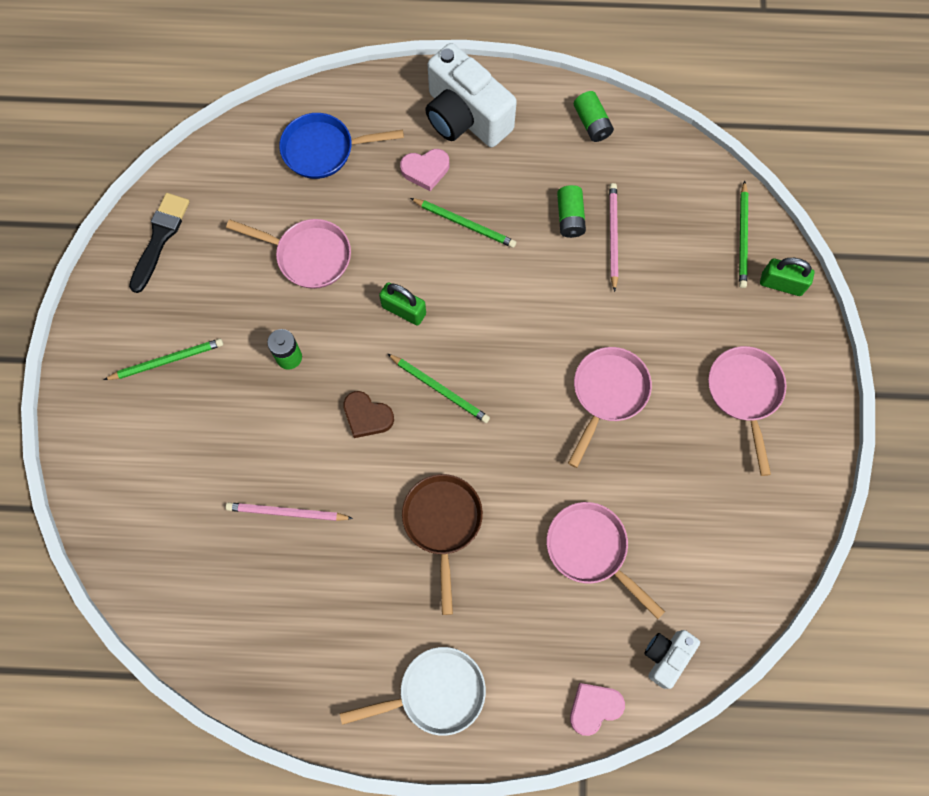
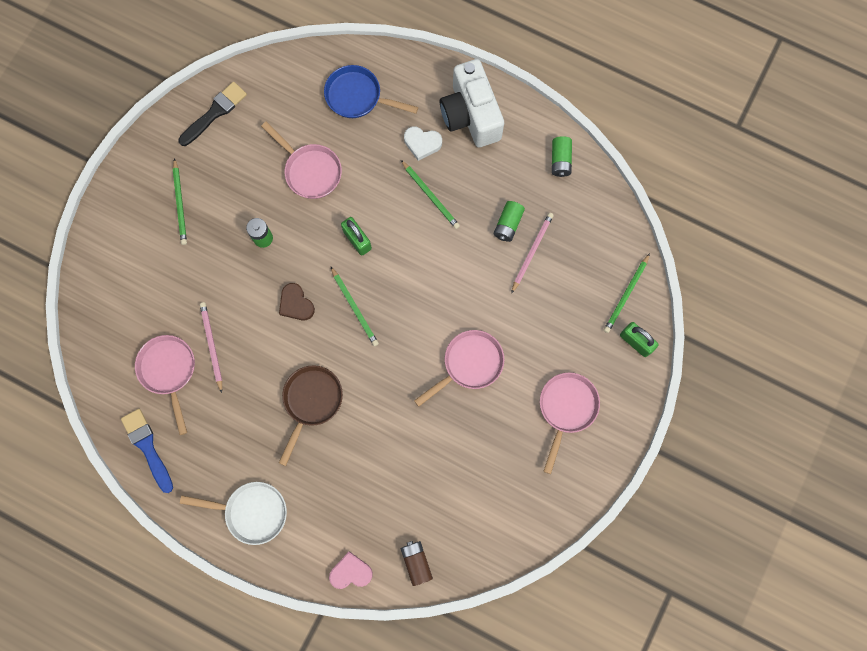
camera: 25 degrees right, 5 degrees up
green pencil [104,338,223,380] -> green pencil turned 75 degrees clockwise [173,158,187,245]
pink pencil [226,502,353,521] -> pink pencil turned 45 degrees clockwise [200,302,222,393]
pink heart [400,149,449,191] -> white heart [404,127,442,161]
pink pan [547,502,665,619] -> pink pan moved to [135,335,195,435]
white camera [644,630,700,689] -> brown battery [401,541,433,586]
none -> blue brush [121,409,173,493]

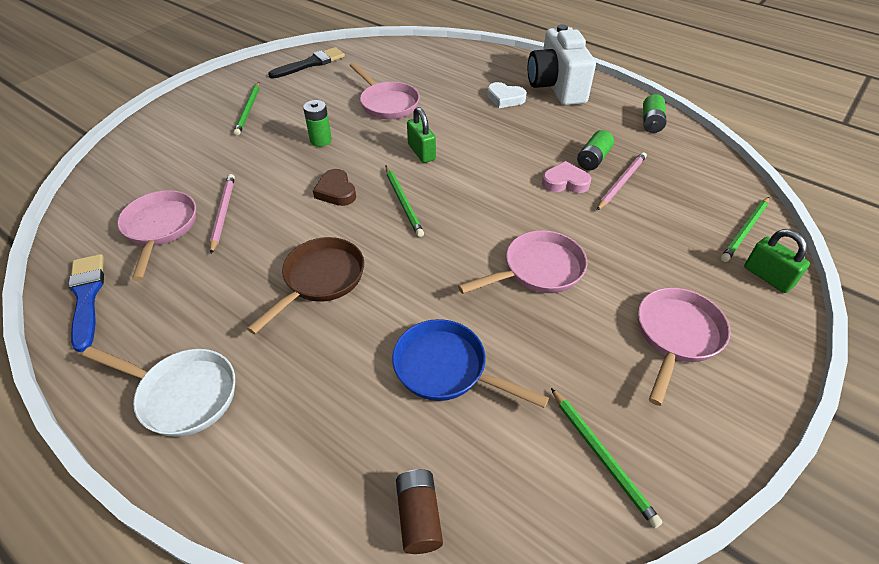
camera: 10 degrees right, 30 degrees down
blue pan [324,65,418,118] -> blue pan moved to [392,319,549,408]
pink heart [329,551,373,589] -> pink heart moved to [542,161,591,193]
green pencil [401,160,460,229] -> green pencil moved to [551,388,662,528]

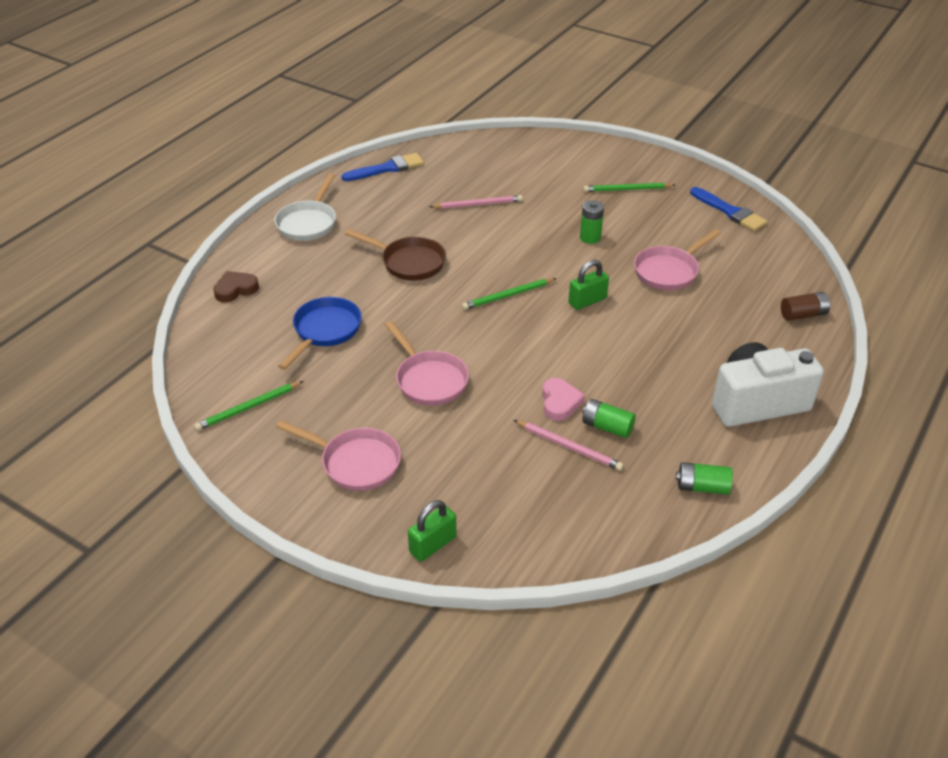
camera: 85 degrees right, 5 degrees down
pink pan [117,190,196,281] -> none
black brush [268,47,345,79] -> blue brush [690,187,768,231]
brown heart [313,169,356,206] -> brown heart moved to [213,271,259,302]
brown battery [396,469,443,554] -> brown battery moved to [781,292,830,321]
white heart [487,82,527,108] -> none
green pencil [721,197,769,262] -> none

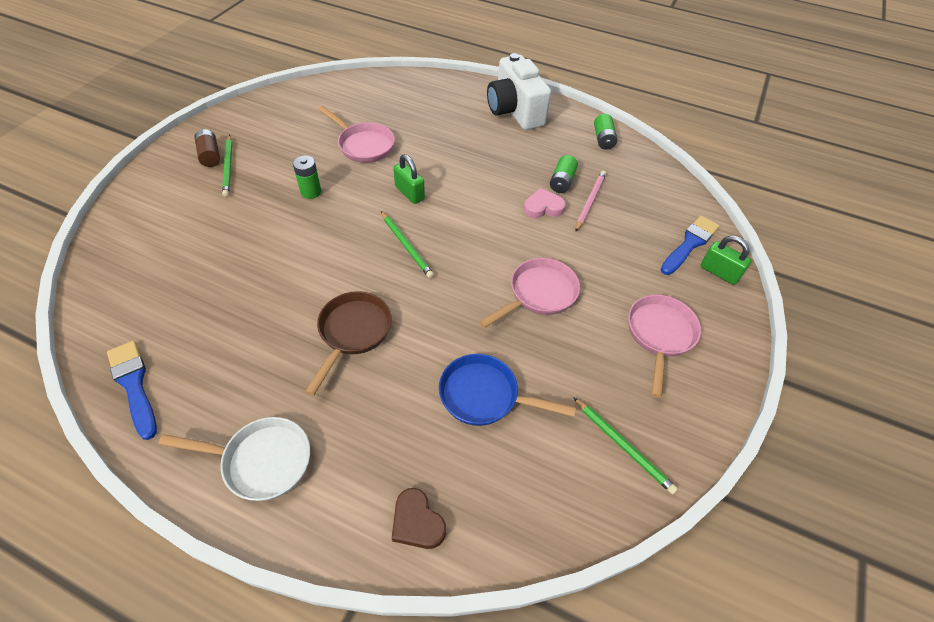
camera: 100 degrees left, 10 degrees up
pink pencil [430,195,523,209] -> none
blue brush [690,187,768,231] -> blue brush moved to [660,216,720,275]
brown battery [781,292,830,321] -> brown battery moved to [194,129,220,167]

